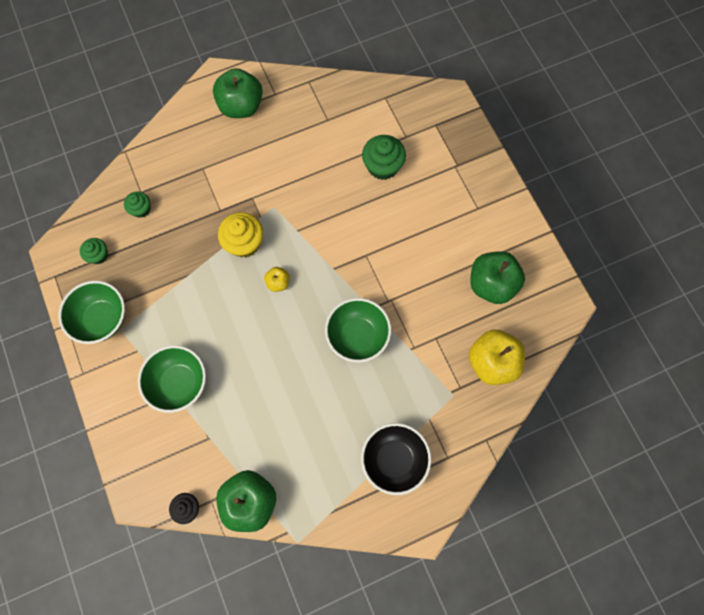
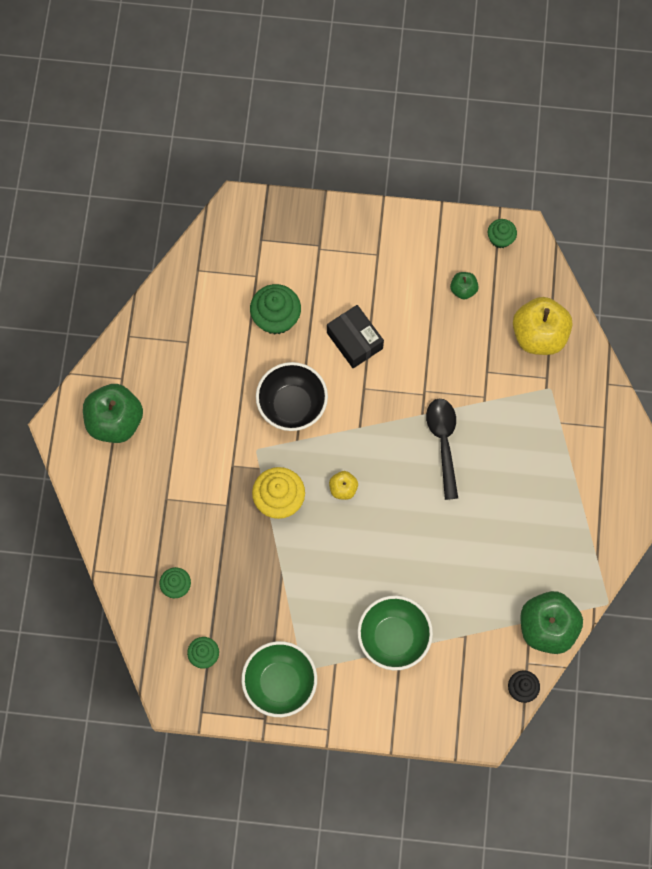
camera: 60 degrees left, 0 degrees up
green bowl [325,298,391,362] -> black spoon [426,399,458,500]
black bowl [361,423,431,495] -> black bowl moved to [256,362,328,431]
green apple [470,251,525,304] -> green apple [450,272,479,300], size x0.48
none -> black box [327,305,384,368]
none -> green cupcake [488,219,517,248]

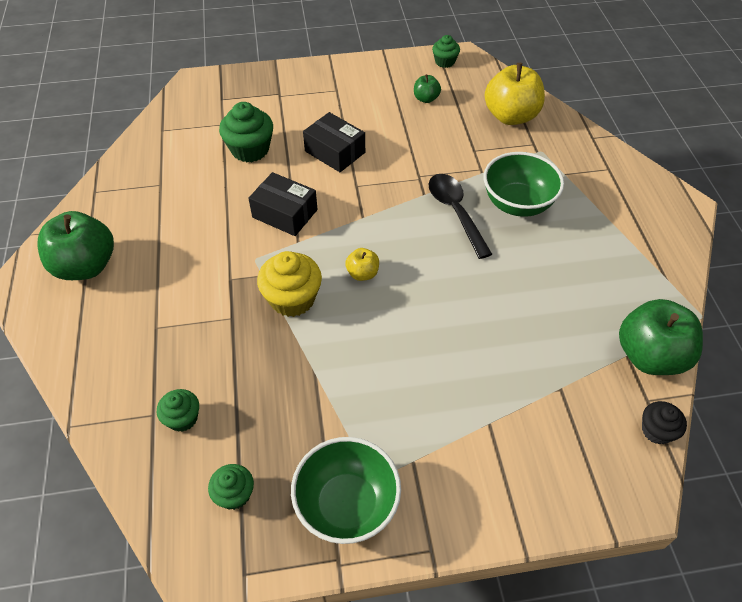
camera: 15 degrees left, 20 degrees down
black bowl [256,362,328,431] -> black box [248,172,318,236]
green bowl [357,596,433,670] -> green bowl moved to [483,152,564,217]

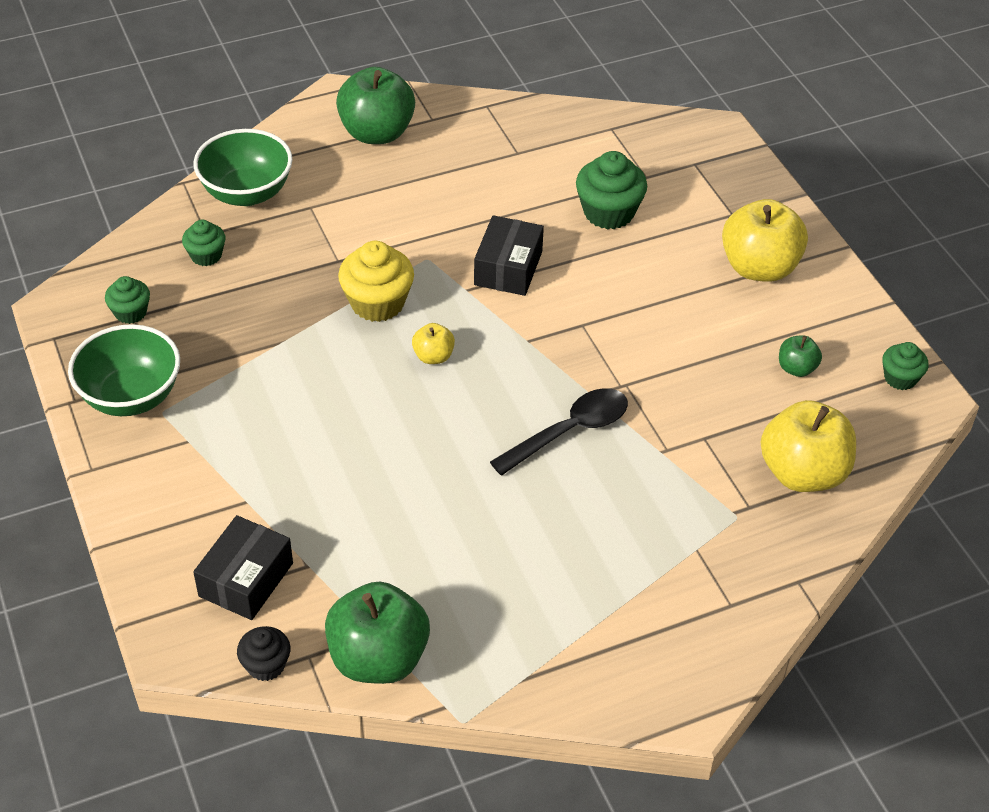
camera: 75 degrees right, 5 degrees down
black box [303,112,365,172] -> black box moved to [193,515,293,620]
green bowl [483,152,564,217] -> green bowl moved to [193,129,293,206]
none -> yellow apple [722,199,808,282]

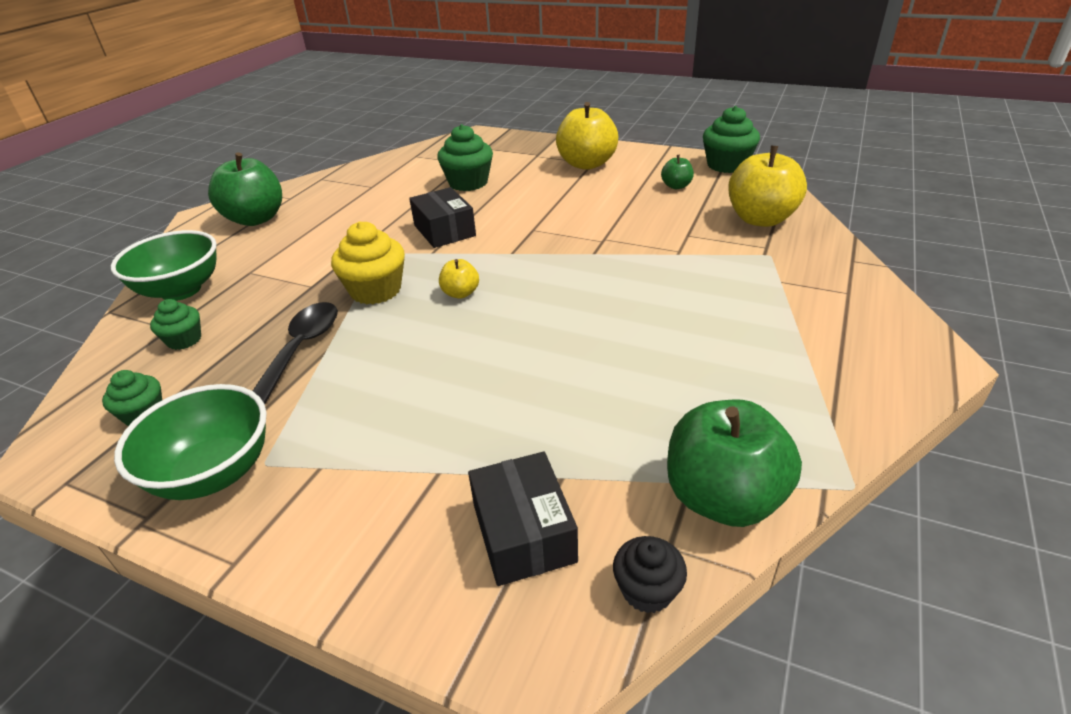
camera: 40 degrees left, 10 degrees down
black spoon [490,388,628,475] -> black spoon moved to [253,302,338,404]
green cupcake [882,342,929,390] -> green cupcake [703,106,760,173], size x1.70

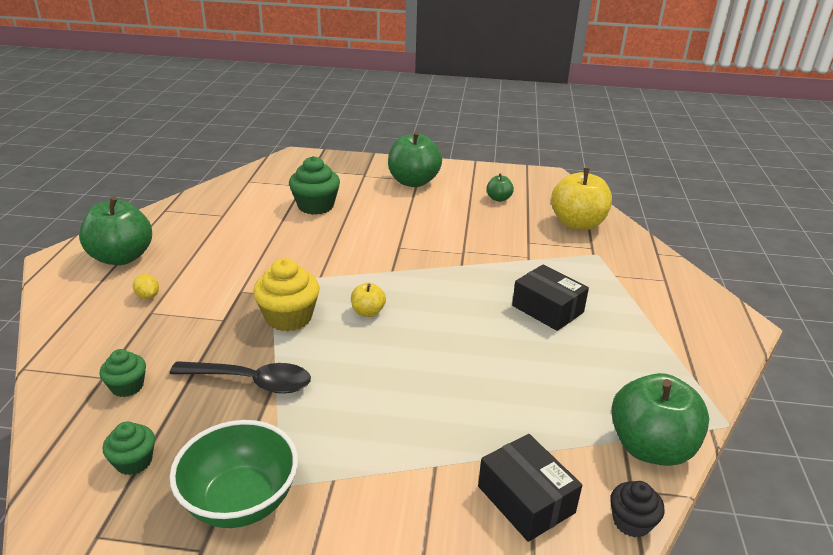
camera: 20 degrees left, 5 degrees down
green bowl [111,230,217,301] -> none
black spoon [253,302,338,404] -> black spoon turned 105 degrees clockwise [169,361,311,394]
black box [409,187,476,248] -> black box moved to [512,265,589,331]
yellow apple [556,102,618,170] -> green apple [388,131,442,187]
green cupcake [703,106,760,173] -> none
none -> yellow lemon [133,274,159,299]

